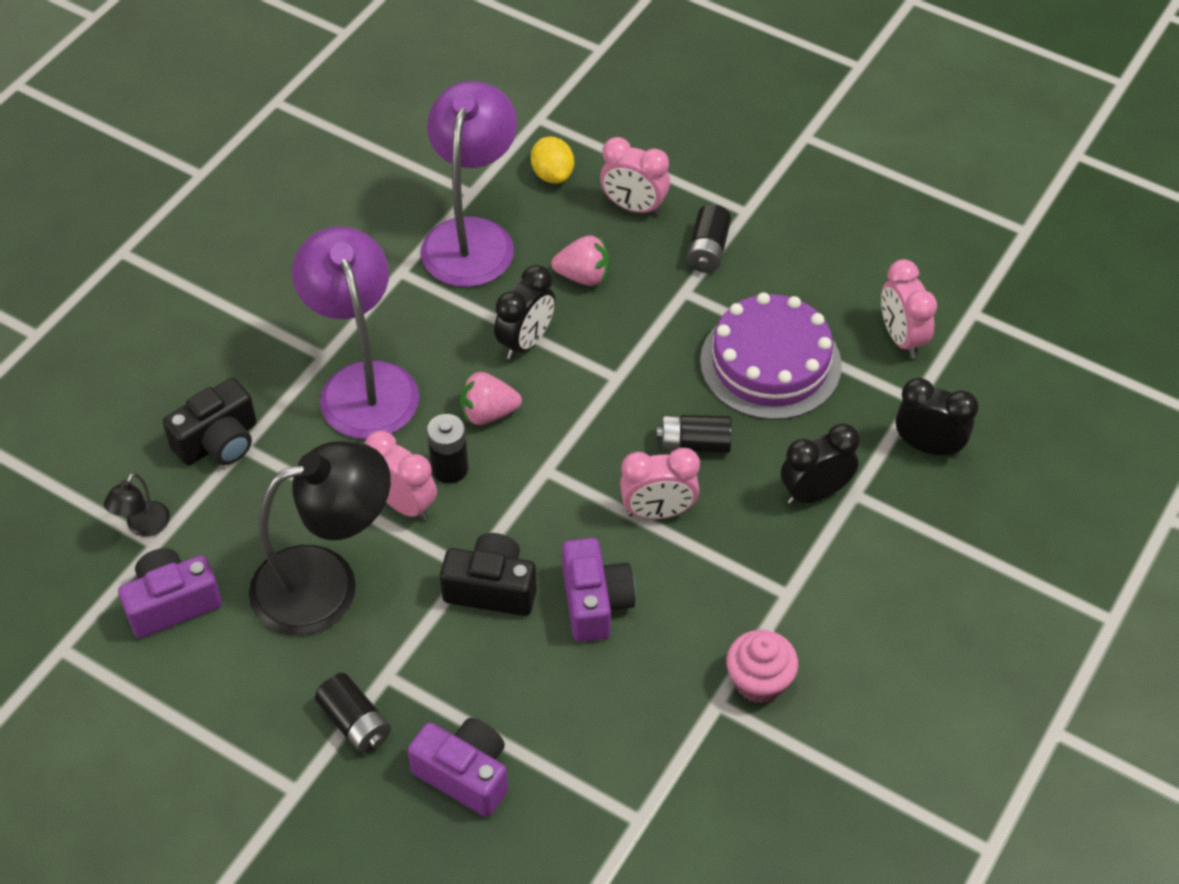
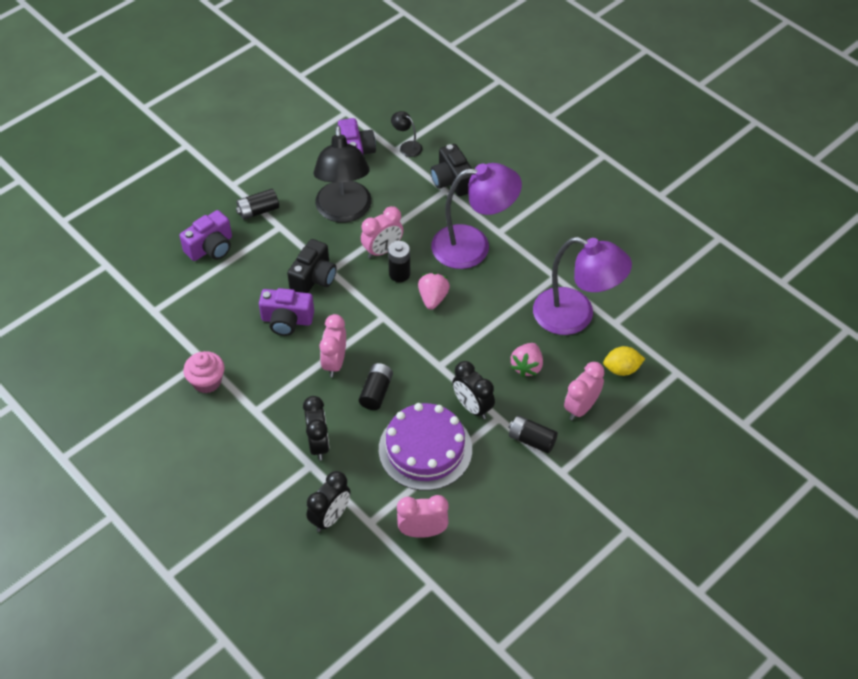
camera: 105 degrees right, 0 degrees up
black clock [494,265,555,360] -> black clock moved to [452,361,495,419]

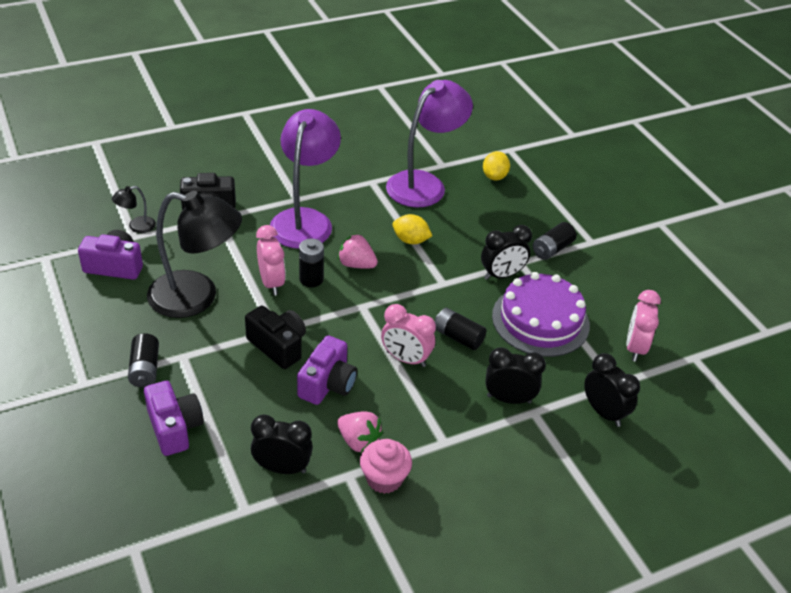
camera: 75 degrees left, 10 degrees down
pink strawberry [511,343,543,377] -> pink strawberry moved to [337,411,383,453]
pink clock [564,362,605,420] -> none
none -> black clock [251,415,313,474]
none -> yellow lemon [392,214,432,244]

